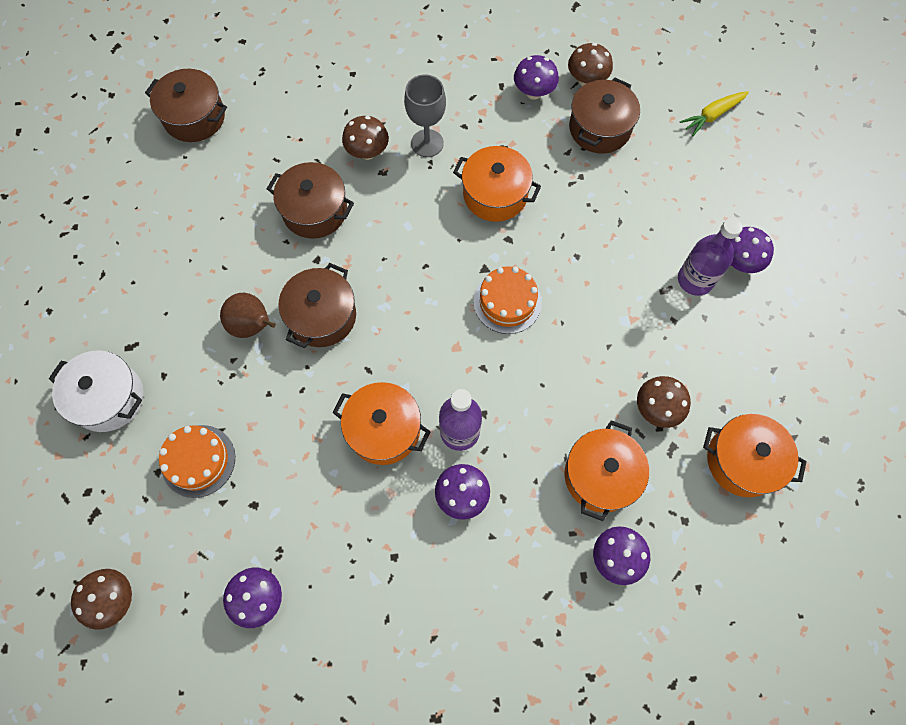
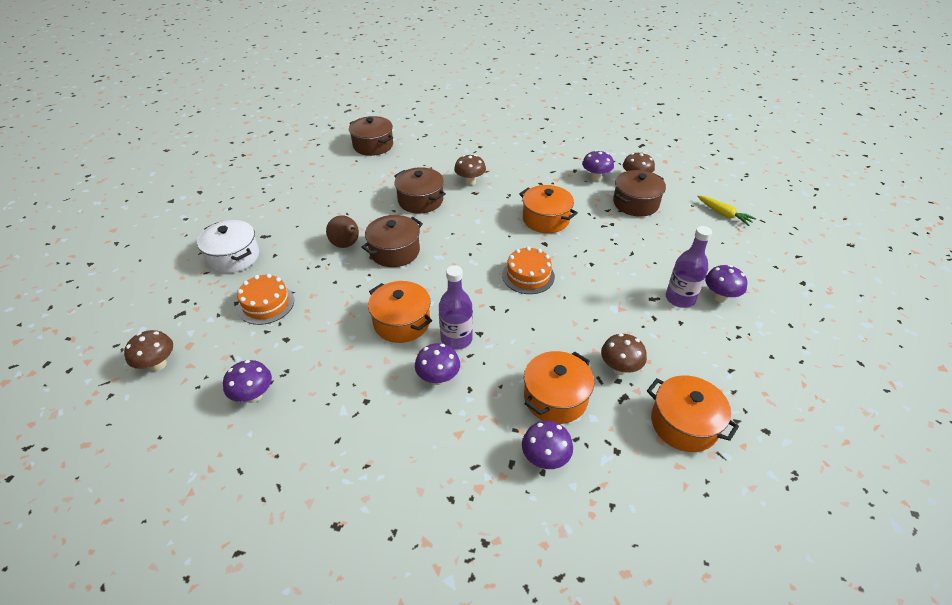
camera: 20 degrees right, 25 degrees down
grey goblet [404,74,446,157] -> none
yellow carrot [680,91,749,136] -> yellow carrot turned 120 degrees counterclockwise [697,196,757,226]

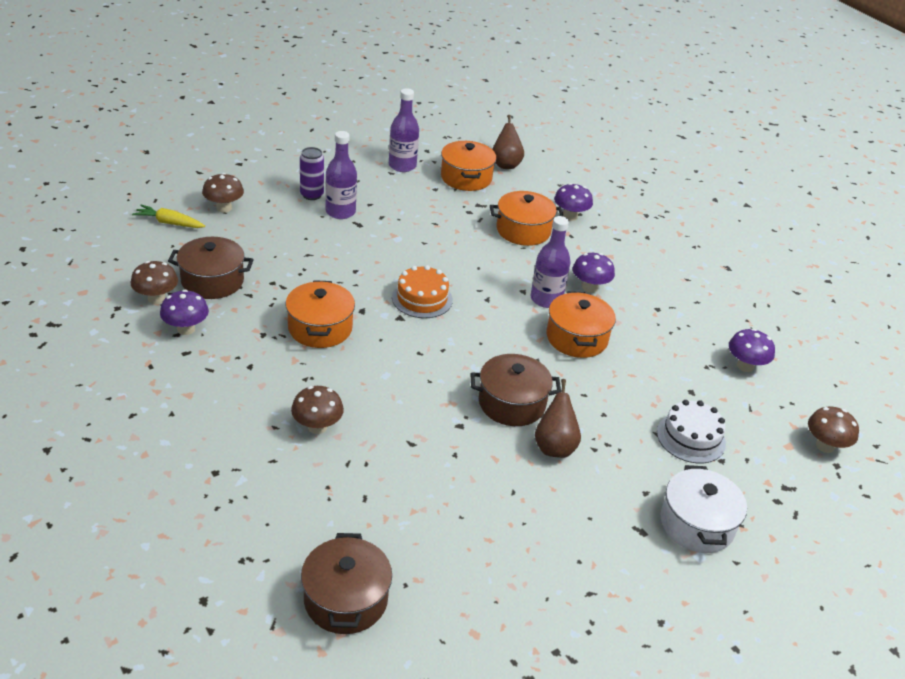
camera: 140 degrees left, 5 degrees down
orange cake [237,274,294,325] -> white cake [657,400,726,464]
brown pot [394,167,446,214] -> none
brown mushroom [601,333,647,375] -> brown mushroom moved to [202,173,244,213]
yellow carrot [697,196,757,226] -> yellow carrot turned 75 degrees counterclockwise [132,205,205,228]
purple mushroom [705,265,747,302] -> purple can [300,147,324,200]
none -> purple bottle [389,88,419,172]
none -> brown pear [492,115,524,169]

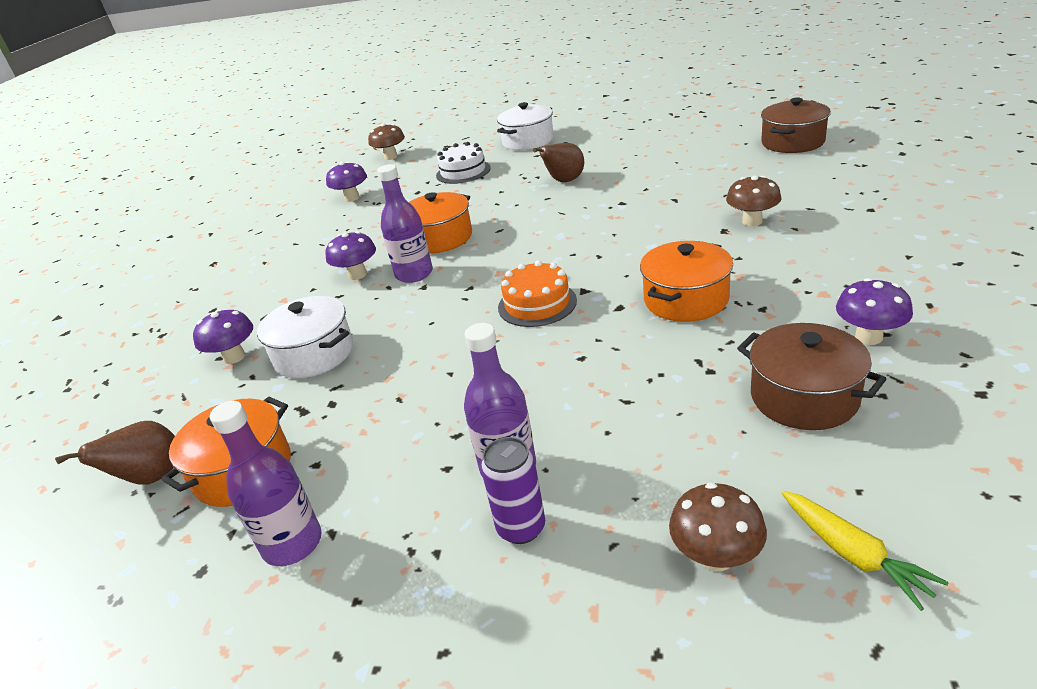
camera: 130 degrees left, 5 degrees down
brown mushroom [130,261,178,304] -> none
brown pot [470,354,561,426] -> none
orange pot [490,191,564,246] -> white pot [257,296,353,378]

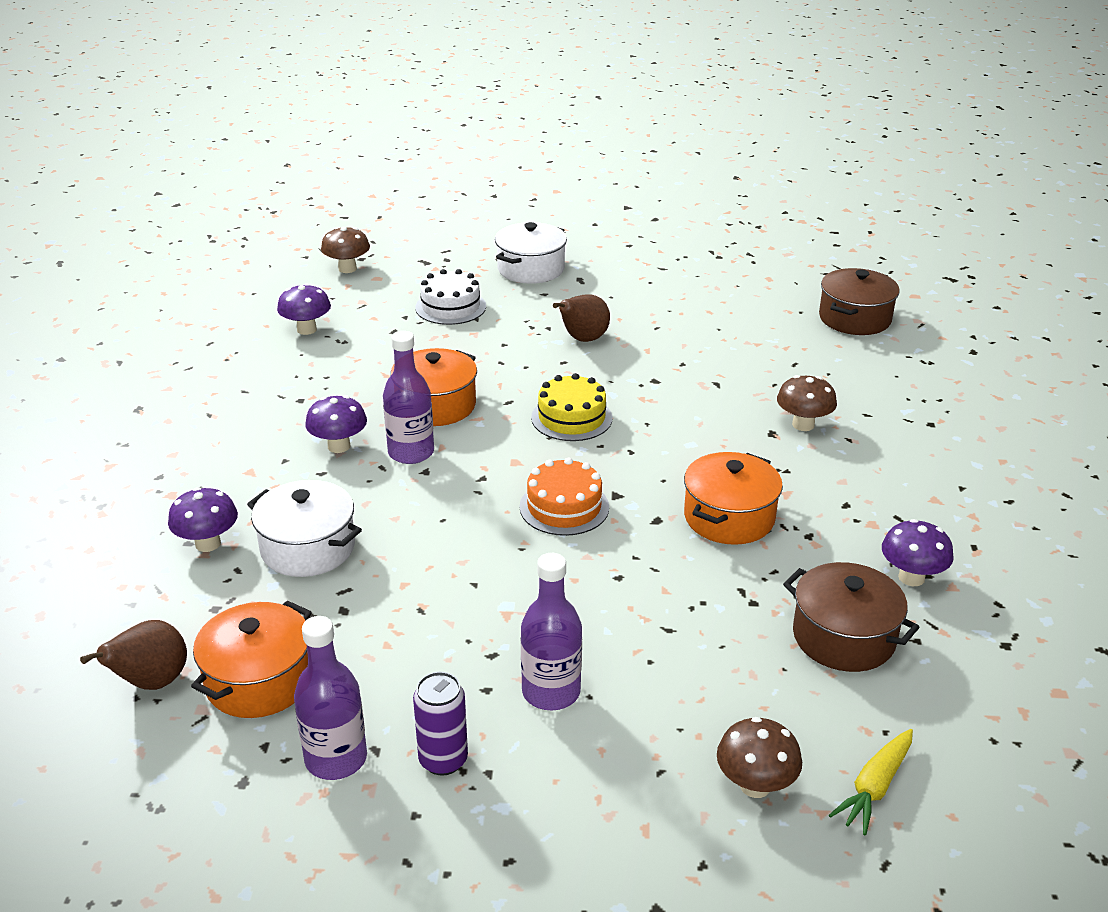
camera: 10 degrees left, 0 degrees up
purple can [481,437,545,544] -> purple can moved to [413,672,468,776]
yellow carrot [782,491,949,611] -> yellow carrot turned 75 degrees clockwise [829,729,913,835]
none -> yellow cake [531,373,613,441]

